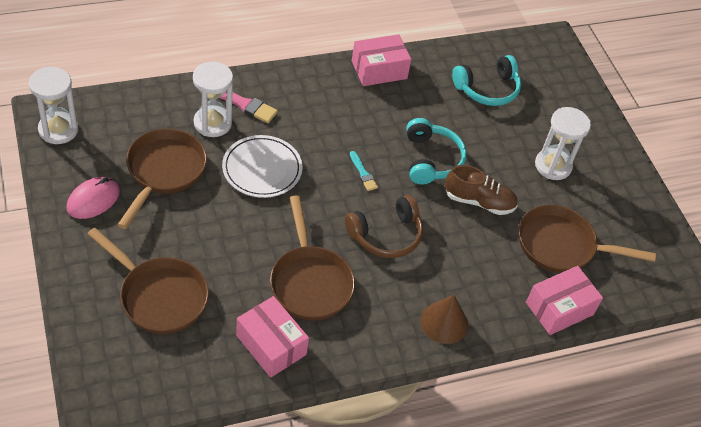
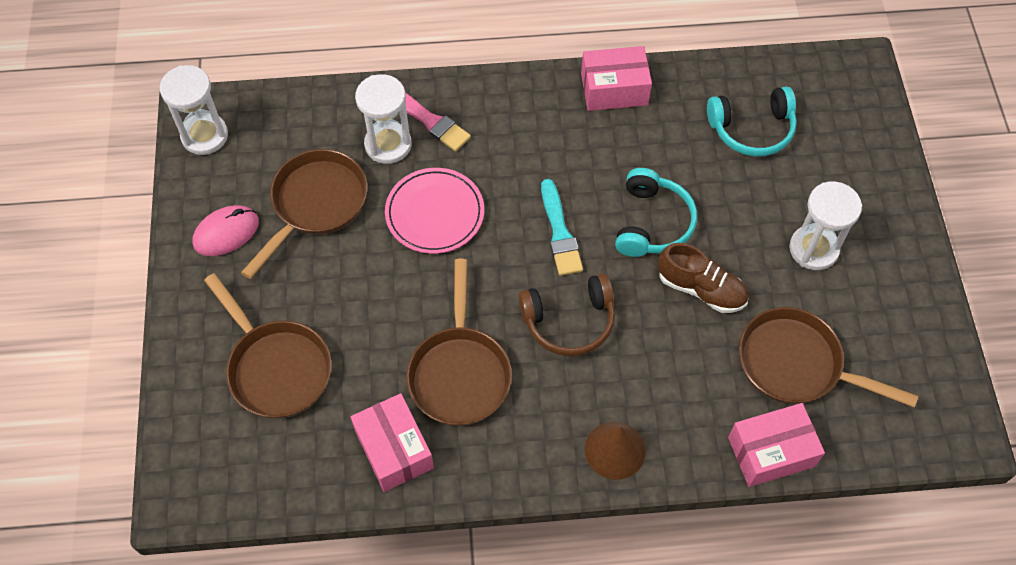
camera: 20 degrees right, 10 degrees up
white plate [222,135,302,198] -> pink plate [385,168,484,254]
turquoise brush [350,151,378,191] -> turquoise brush [541,179,583,276], size x1.69

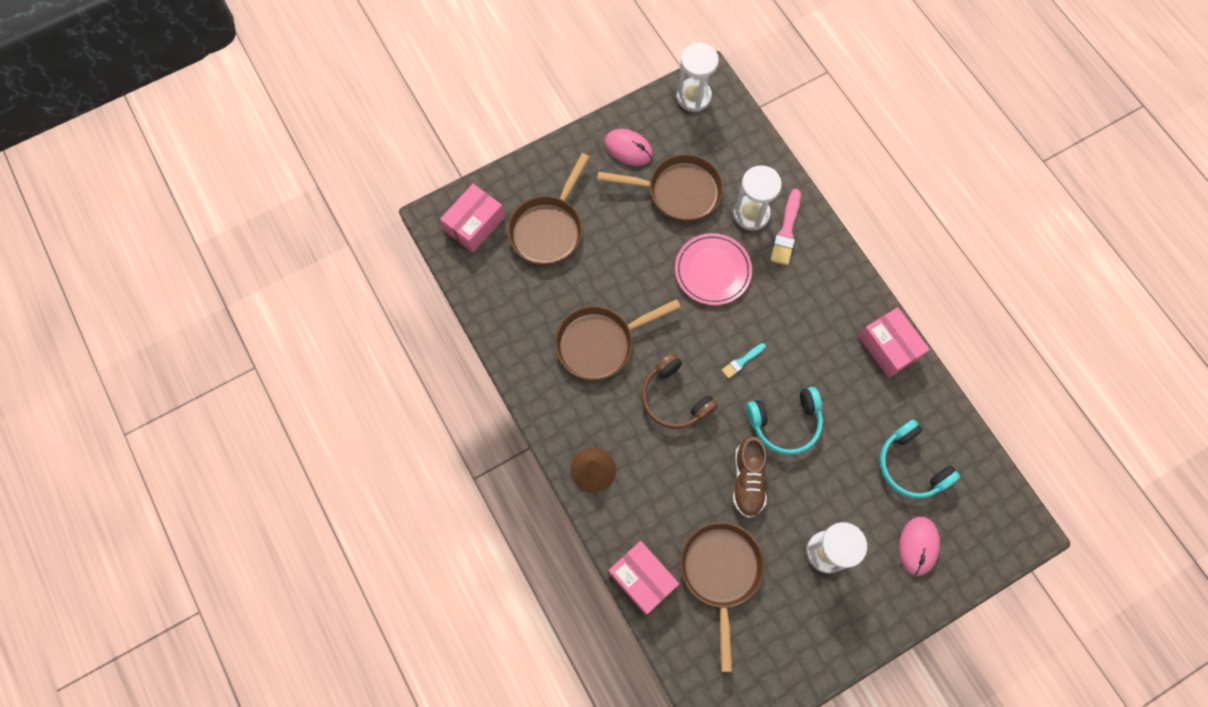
camera: 65 degrees right, 10 degrees up
pink box [351,393,434,492] -> pink box moved to [440,184,505,253]
turquoise brush [541,179,583,276] -> turquoise brush [722,343,766,379], size x0.59
none -> pink mouse [899,517,940,576]

